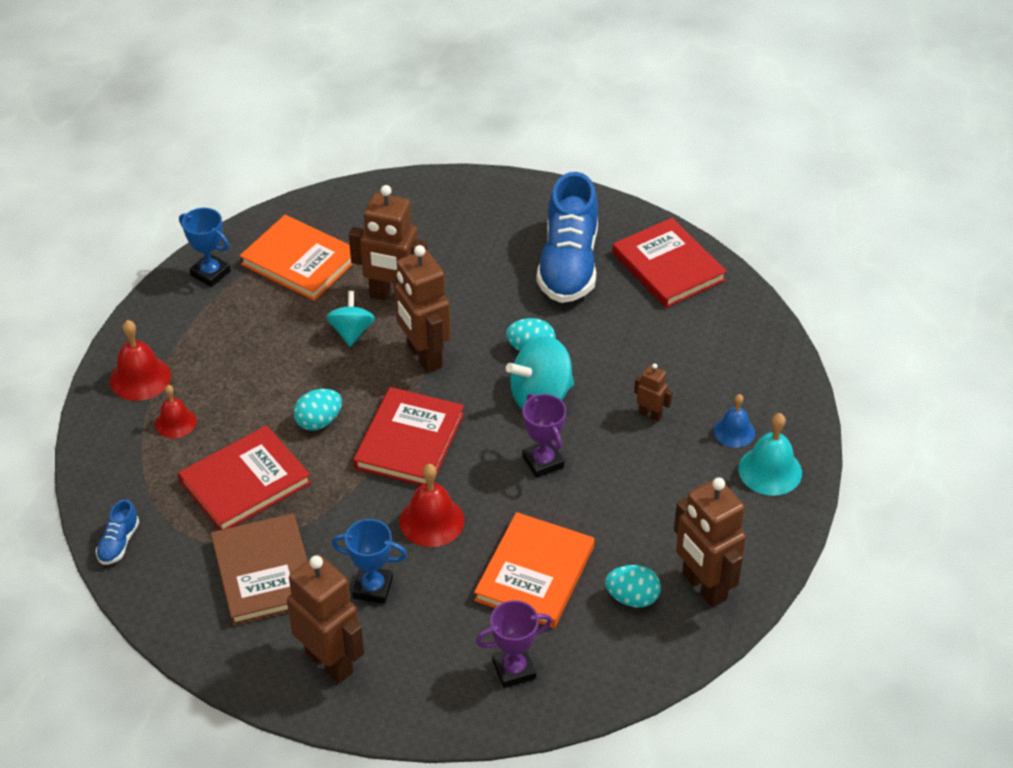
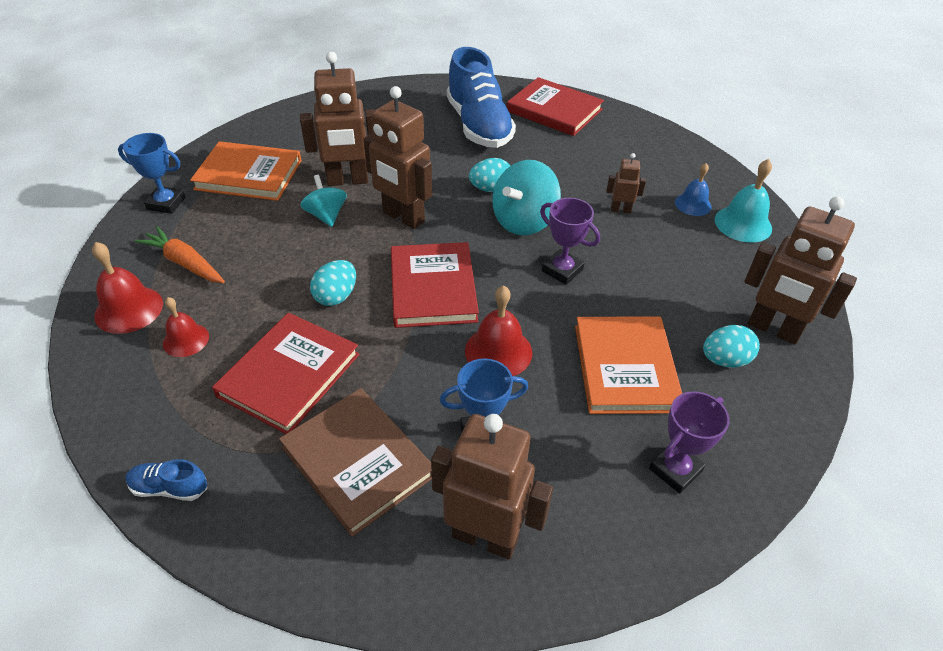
camera: 25 degrees left, 0 degrees up
blue shoe [96,499,139,565] -> blue shoe turned 105 degrees clockwise [126,459,207,501]
none -> orange carrot [135,226,225,283]

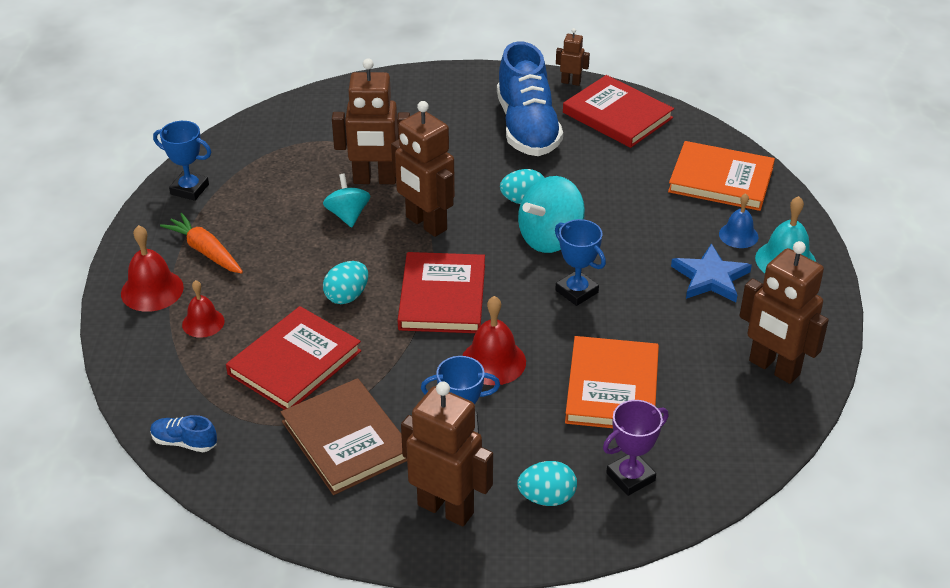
camera: 10 degrees right, 5 degrees down
orange book [190,141,302,201] -> orange book moved to [668,141,775,211]
purple trophy [540,198,600,285] -> blue trophy [555,219,606,306]
brown robot [606,153,646,213] -> brown robot moved to [556,28,590,86]
turquoise egg [703,325,760,368] -> turquoise egg moved to [517,461,577,506]
none -> blue star [671,243,752,302]

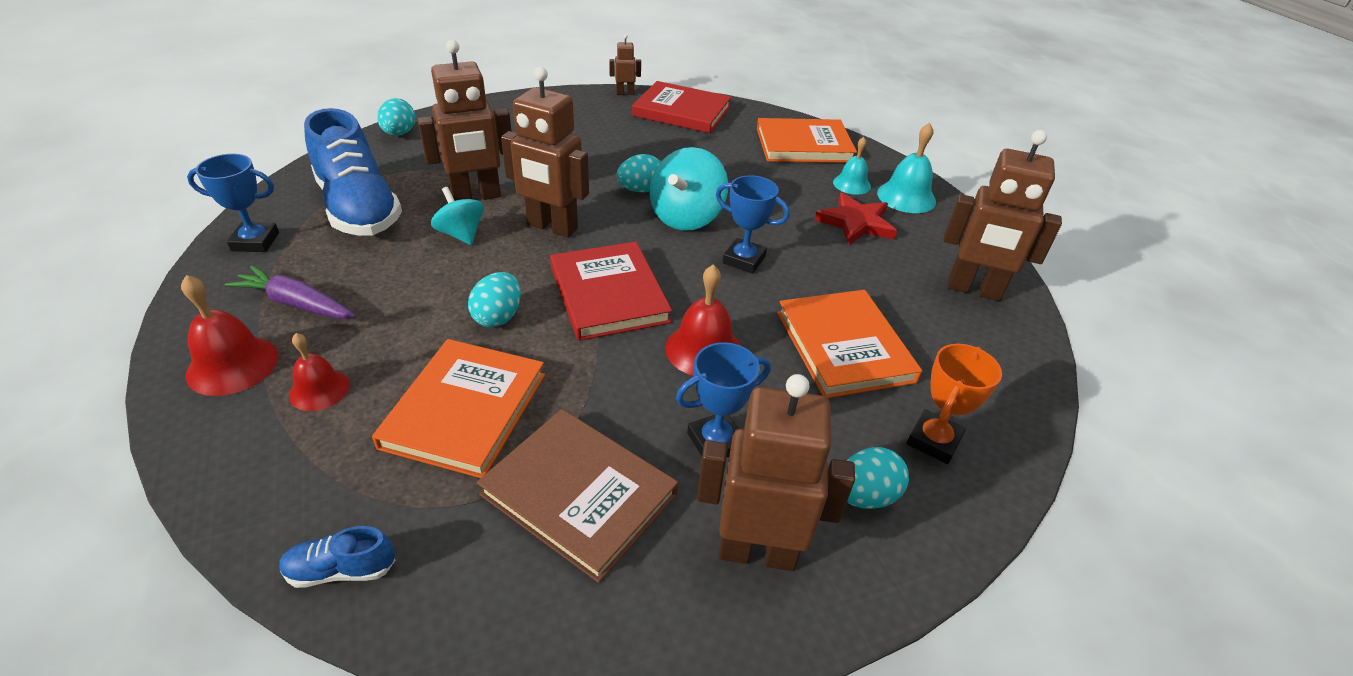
camera: 25 degrees left, 0 degrees up
orange carrot [160,213,243,274] -> purple carrot [225,266,356,319]
red book [226,306,361,410] -> orange book [372,339,545,478]
blue shoe [497,41,563,156] -> blue shoe moved to [304,108,402,236]
purple trophy [603,400,669,496] -> orange trophy [907,344,1002,464]
blue star [671,243,752,302] -> red star [815,192,897,245]
blue bell [719,193,758,248] -> turquoise bell [833,137,871,195]
none -> turquoise egg [377,98,416,136]

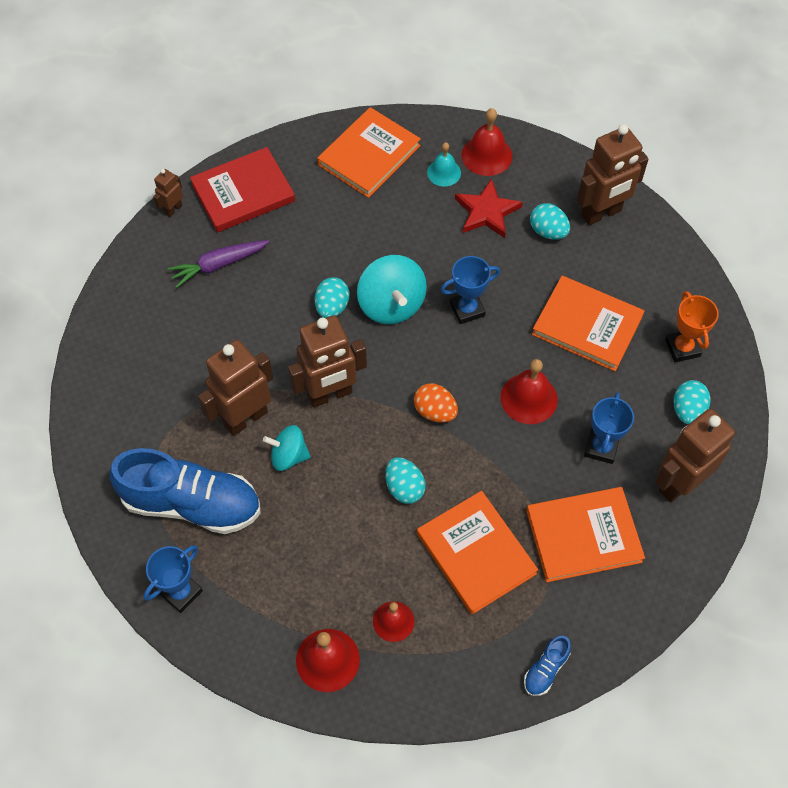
camera: 45 degrees left, 20 degrees up
purple carrot [225,266,356,319] -> purple carrot moved to [168,240,269,288]
turquoise egg [377,98,416,136] -> turquoise egg moved to [530,203,570,240]
brown robot [417,40,512,201] -> brown robot turned 150 degrees counterclockwise [198,340,273,436]
brown book [477,409,678,583] -> orange book [526,487,645,582]
red book [550,242,672,341] -> orange egg [414,383,458,423]
turquoise bell [877,123,936,213] -> red bell [462,108,512,176]

